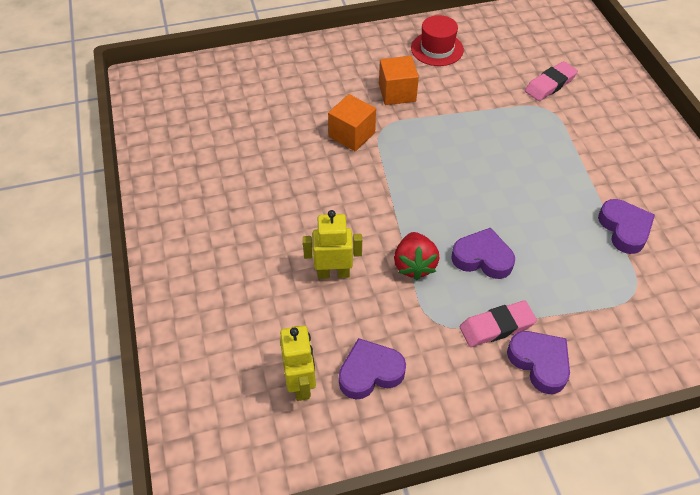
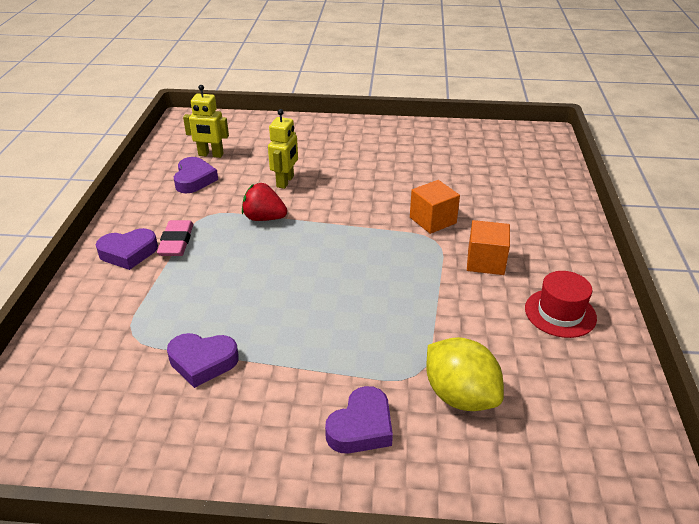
camera: 110 degrees right, 15 degrees down
purple heart [452,228,515,279] -> purple heart moved to [325,386,393,454]
pink eraser [525,61,578,101] -> yellow lemon [426,337,504,411]

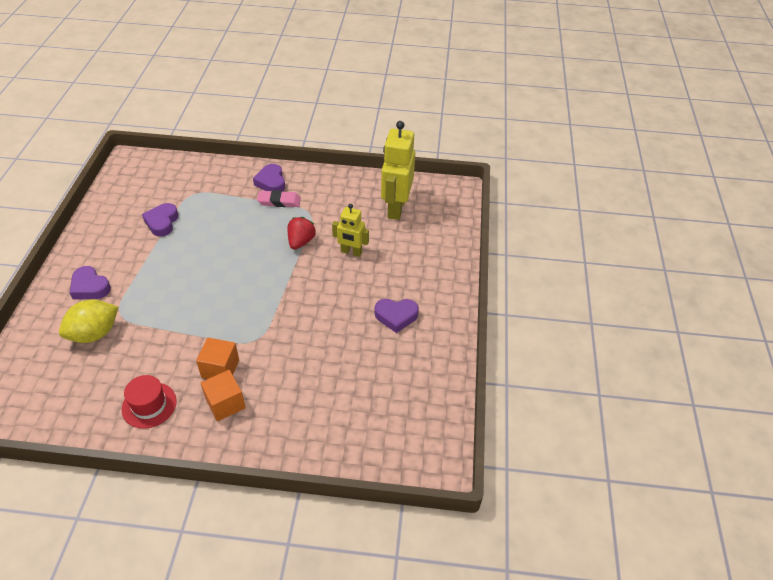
camera: 90 degrees right, 10 degrees up
purple heart [174,157,218,193] -> purple heart moved to [375,299,419,333]
yellow robot [183,85,229,158] -> yellow robot [381,121,415,220], size x1.72
orange cube [410,180,460,234] -> orange cube moved to [201,370,246,422]

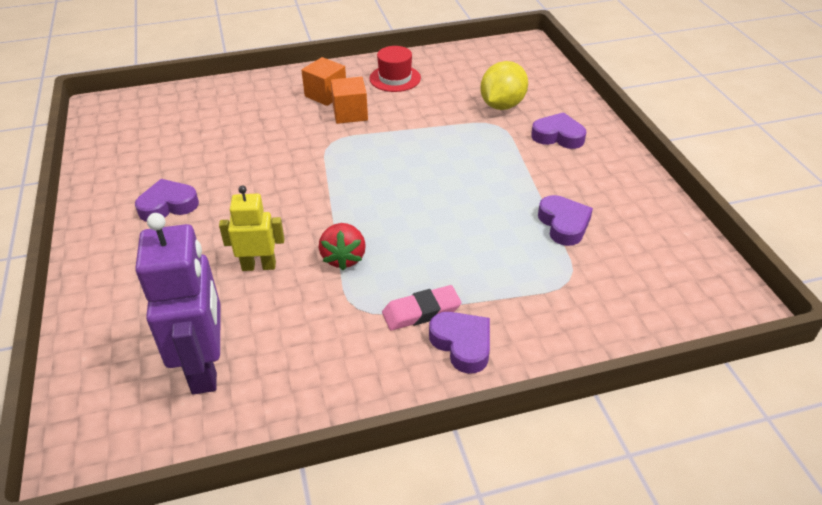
camera: 160 degrees right, 5 degrees down
yellow robot [381,121,415,220] -> purple robot [135,213,221,394]

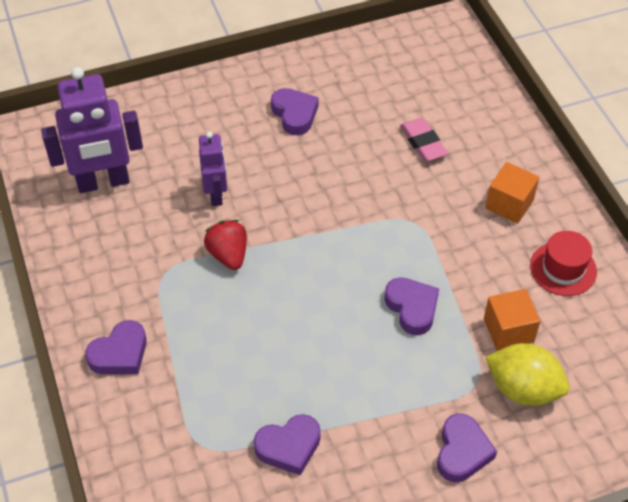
camera: 85 degrees right, 10 degrees up
yellow robot [219,186,284,271] -> purple robot [199,132,227,206]
red strawberry [319,223,366,270] -> red strawberry turned 75 degrees clockwise [204,220,247,270]
orange cube [331,77,368,124] -> orange cube moved to [484,289,541,351]
pink eraser [382,285,461,331] -> pink eraser moved to [400,118,448,162]
none -> purple heart [385,277,439,335]

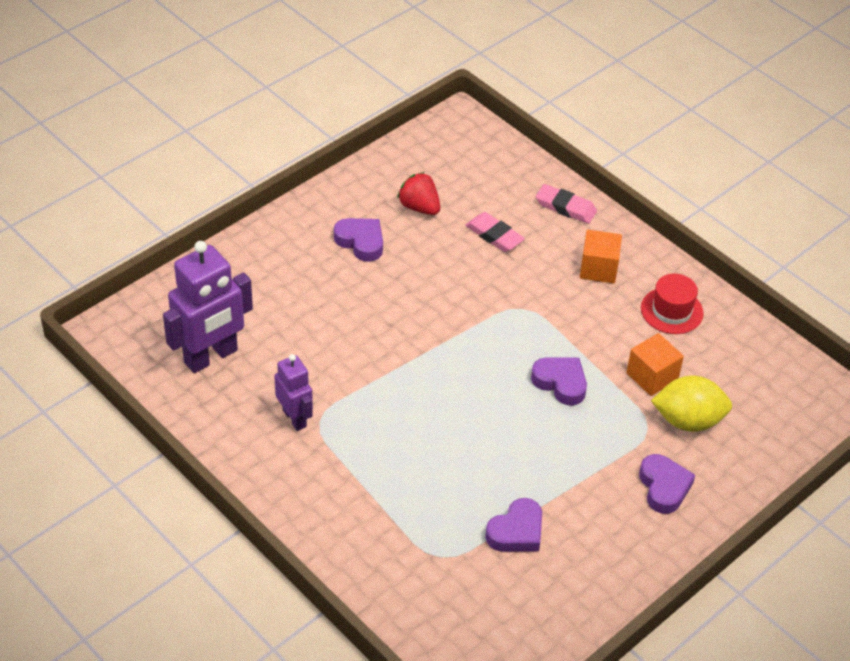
camera: 25 degrees left, 5 degrees down
purple heart [85,320,147,374] -> none
purple robot [199,132,227,206] -> purple robot moved to [274,354,313,431]
red strawberry [204,220,247,270] -> red strawberry moved to [397,172,440,215]
none -> pink eraser [536,184,597,224]

